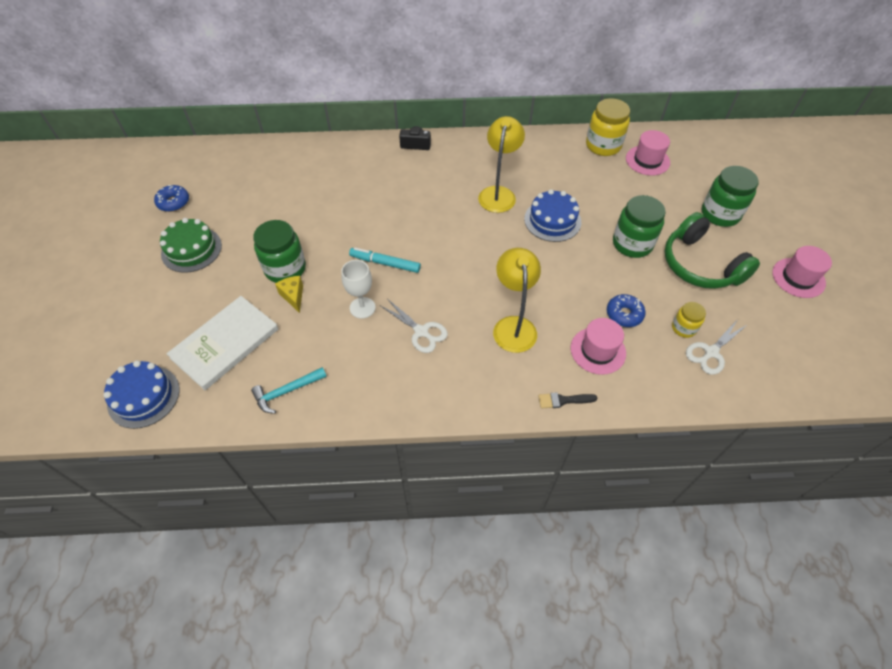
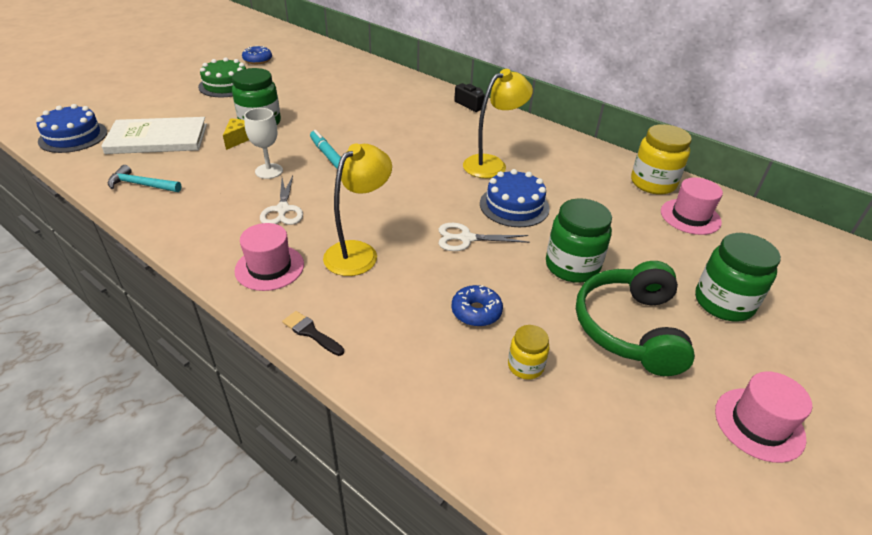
camera: 40 degrees right, 15 degrees down
pink hat [571,318,626,375] -> pink hat moved to [234,223,304,291]
white scissors [686,319,748,375] -> white scissors moved to [439,223,530,251]

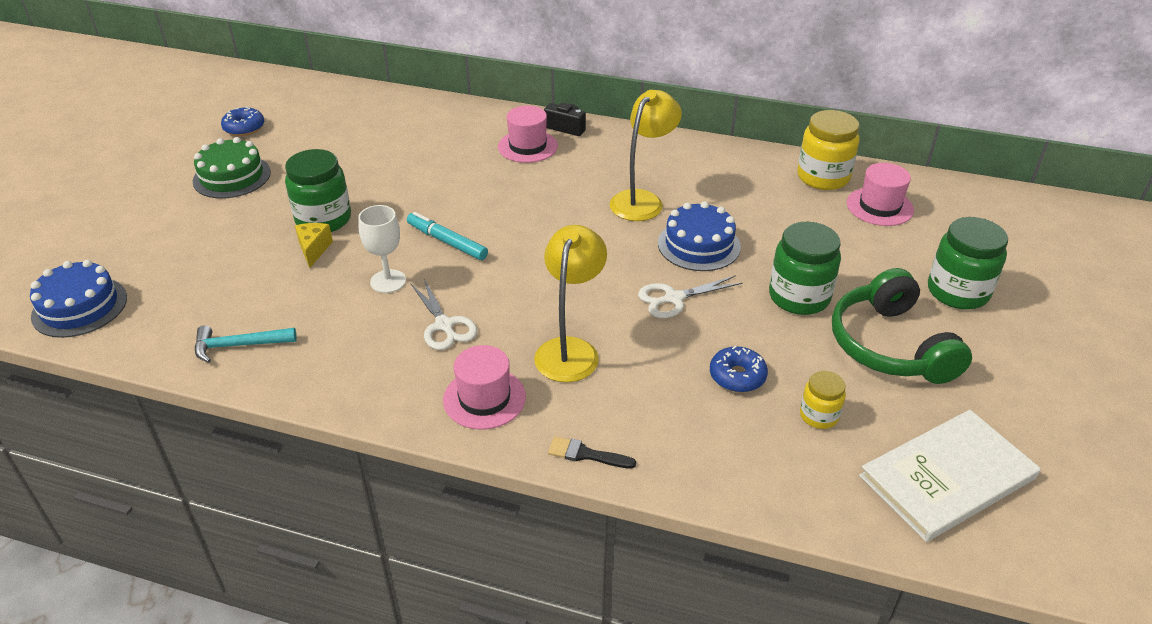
camera: 20 degrees left, 0 degrees up
white book [101,117,207,154] -> white book moved to [859,410,1041,542]
pink hat [715,371,812,463] -> pink hat moved to [498,106,558,163]

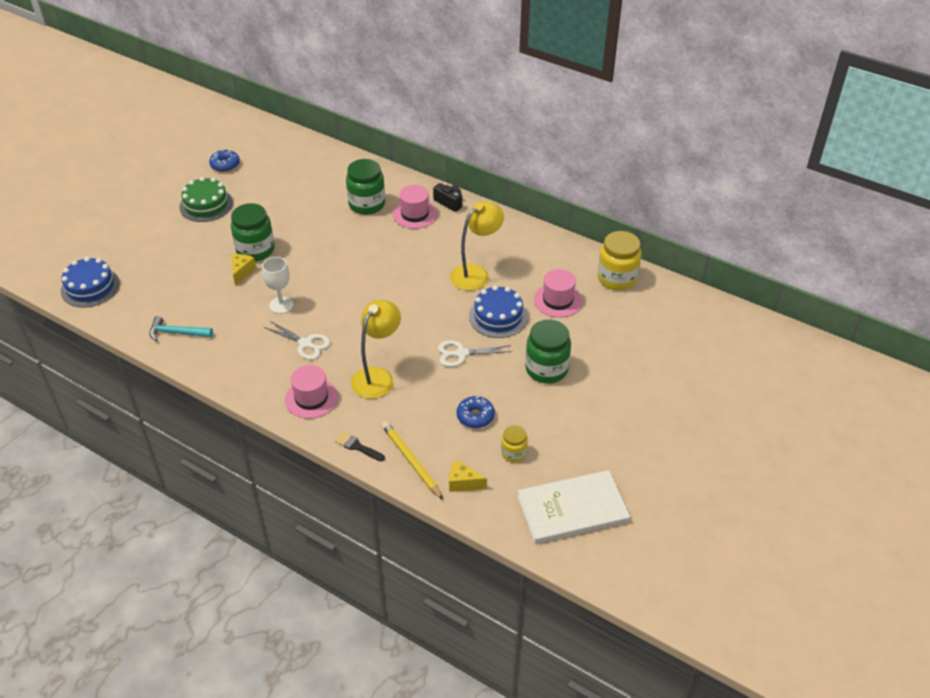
camera: 15 degrees right, 5 degrees up
turquoise marker [407,212,488,260] -> none
white scissors [411,279,477,350] -> white scissors turned 45 degrees counterclockwise [264,320,330,360]
green headphones [832,268,972,384] -> none
pink hat [847,163,914,226] -> pink hat moved to [534,269,582,318]
green jar [928,217,1008,309] -> green jar moved to [346,159,385,215]
none -> yellow pencil [382,421,443,500]
none -> yellow cheese [449,460,487,492]

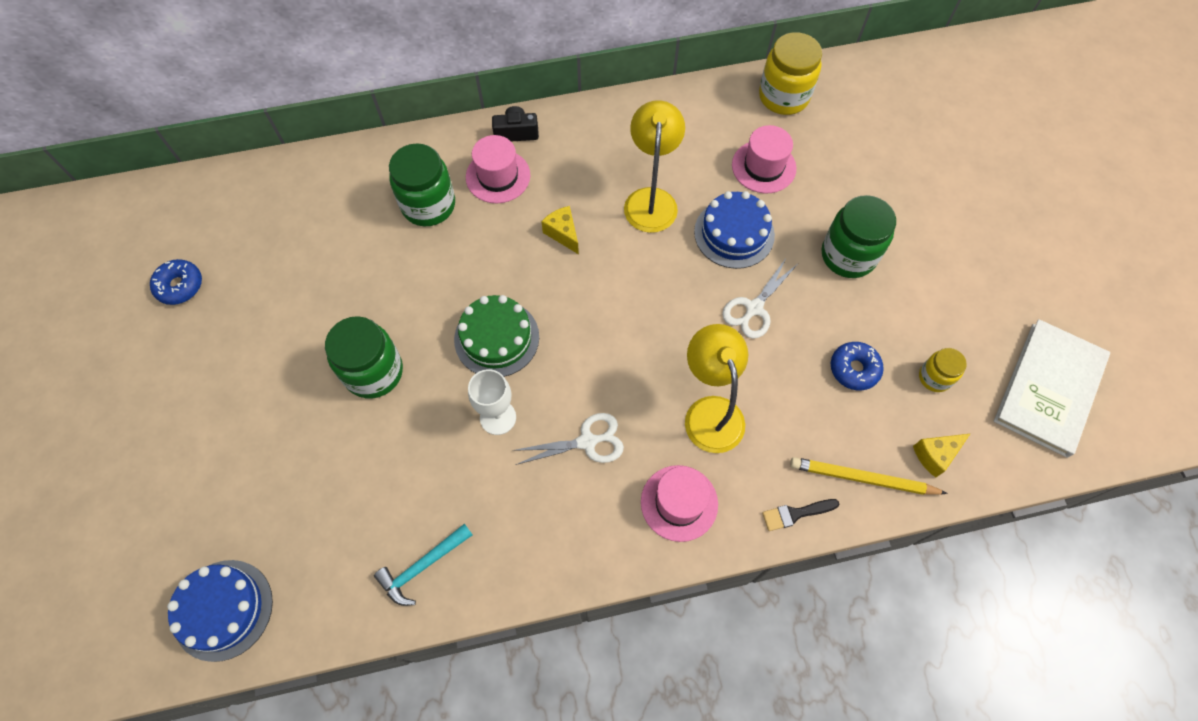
camera: 45 degrees left, 20 degrees up
green cake [179,177,233,222] -> green cake moved to [454,295,539,377]
yellow cheese [232,254,256,286] -> yellow cheese moved to [541,206,579,254]

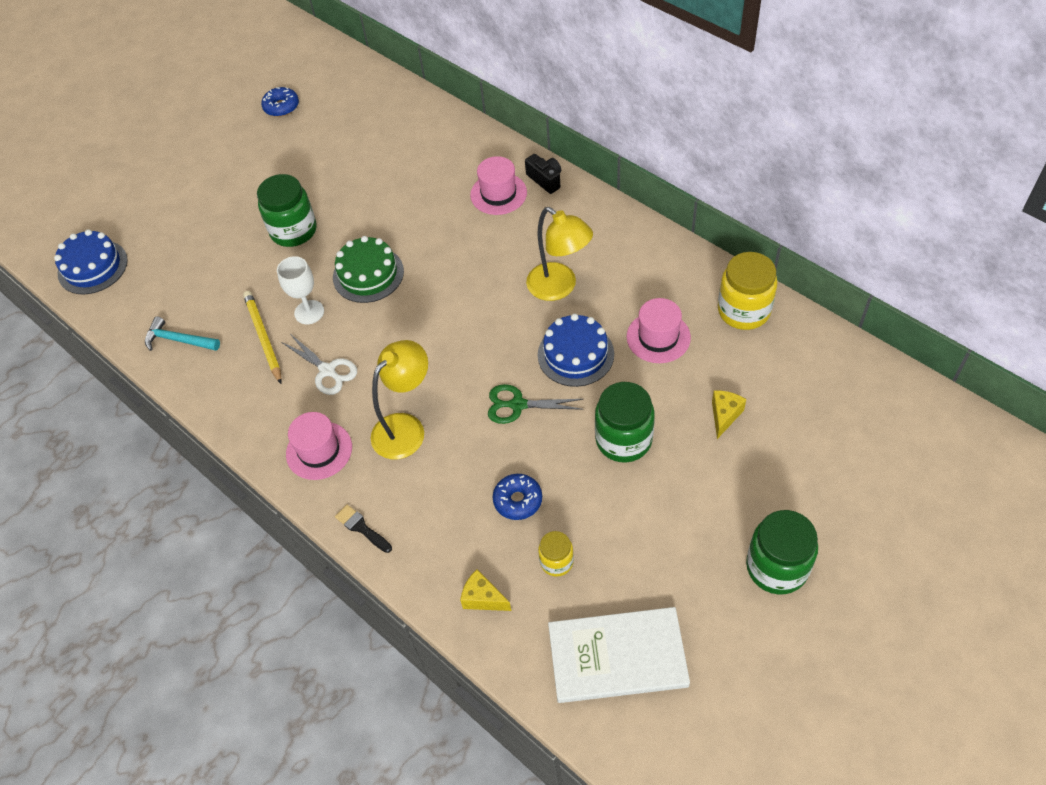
camera: 60 degrees right, 10 degrees down
green jar [389,143,455,226] -> green jar moved to [746,510,818,595]
yellow cheese [541,206,579,254] -> yellow cheese moved to [712,390,746,439]
yellow lamp [624,100,685,233] -> yellow lamp turned 75 degrees clockwise [526,207,593,301]
white scissors [722,257,798,339] -> green scissors [488,384,584,424]
yellow pencil [790,457,948,495] -> yellow pencil moved to [243,291,282,384]

